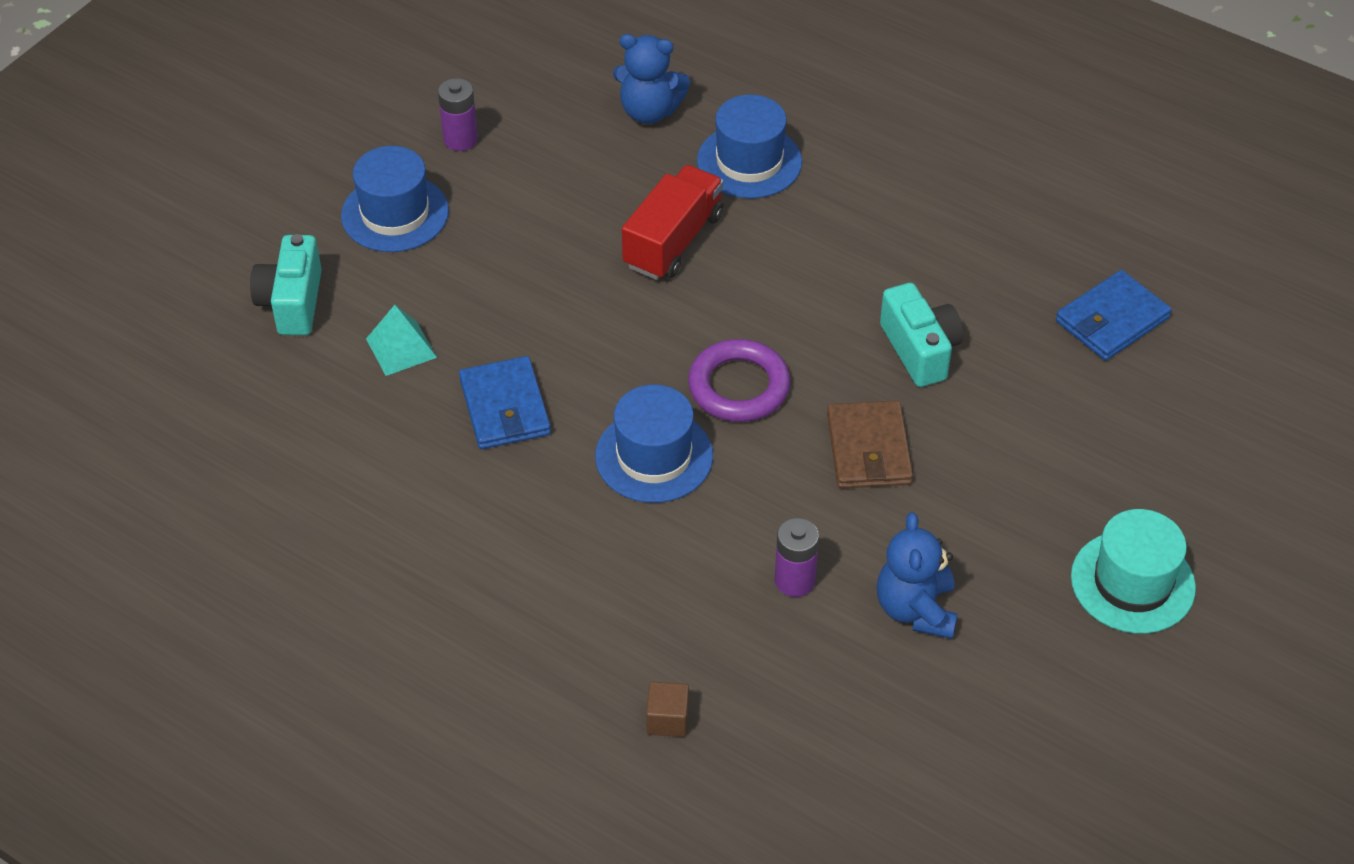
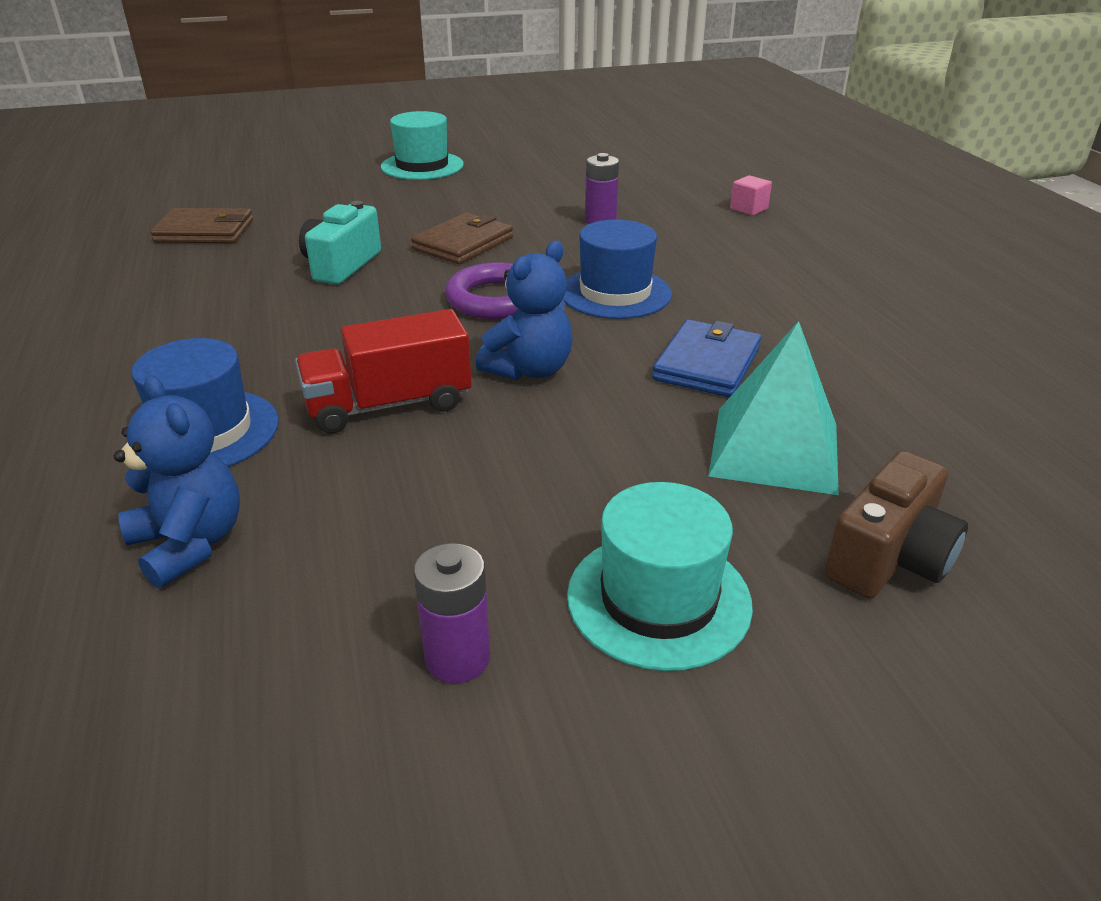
camera: 140 degrees left, 15 degrees down
turquoise camera [250,234,322,335] -> brown camera [824,451,968,599]
blue hat [341,146,449,252] -> turquoise hat [567,482,753,671]
turquoise pyramid [366,305,437,376] -> turquoise pyramid [708,321,839,495], size x1.69
brown cube [646,682,689,737] -> pink cube [730,175,772,215]
blue teddy bear [877,512,958,639] -> blue teddy bear moved to [476,241,573,381]
blue wallet [1056,270,1172,361] -> brown wallet [150,208,253,243]

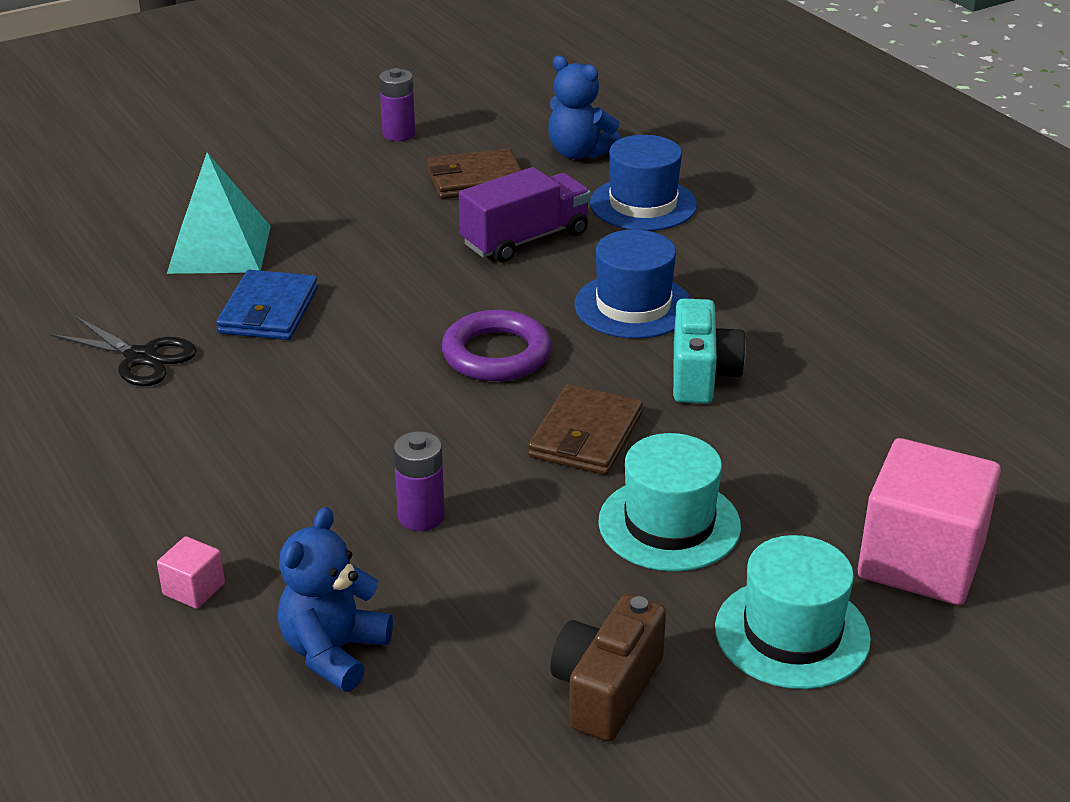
camera: 165 degrees right, 0 degrees up
brown wallet [150,208,253,243] -> brown wallet moved to [427,149,522,199]
red truck [295,309,472,433] -> purple truck [459,167,591,263]
blue teddy bear [476,241,573,381] -> blue teddy bear moved to [278,507,393,692]
blue hat [563,219,672,319] -> blue hat moved to [574,229,691,339]
turquoise hat [567,482,753,671] -> turquoise hat moved to [598,433,741,572]
brown camera [824,451,968,599] -> brown camera moved to [550,594,666,741]
none -> black scissors [51,316,197,386]
none -> pink cube [858,438,1001,605]

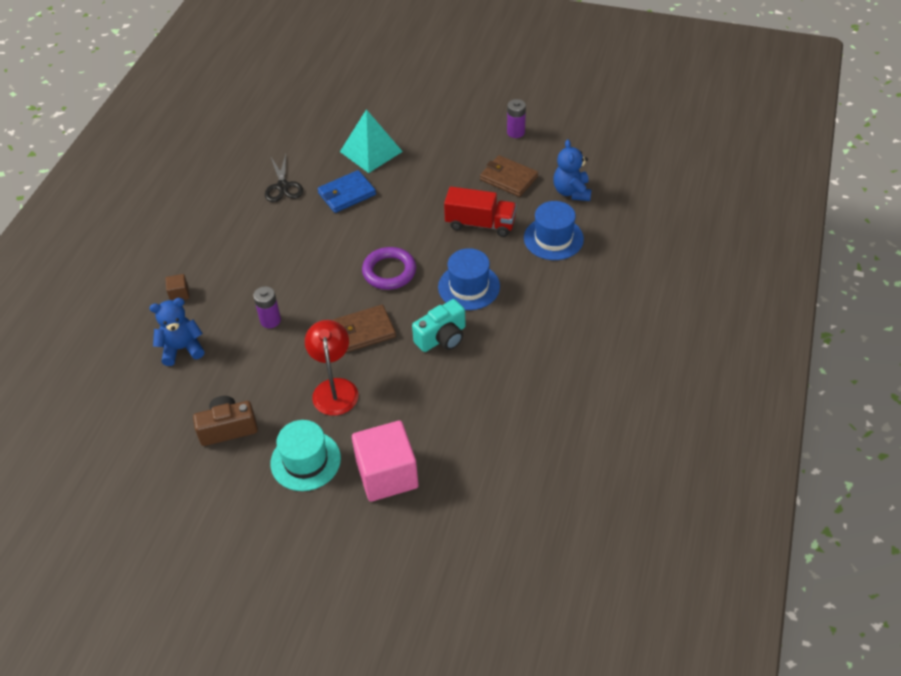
camera: 50 degrees right, 15 degrees up
pink cube [157,536,225,609] -> brown cube [165,274,189,300]
purple truck [459,167,591,263] -> red truck [444,187,517,237]
turquoise hat [598,433,741,572] -> red lamp [305,320,358,416]

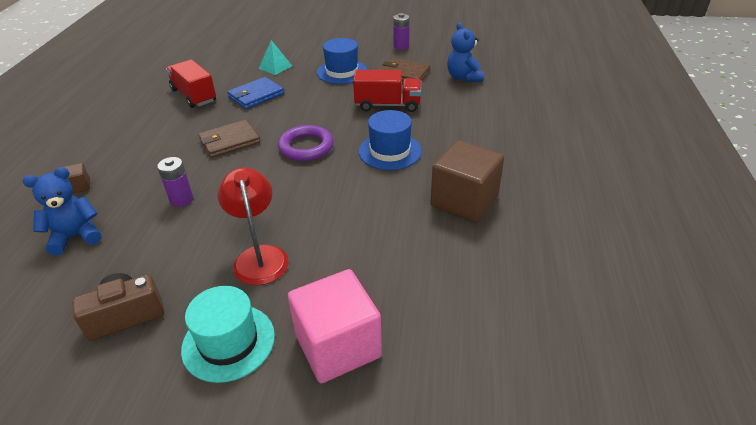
camera: 10 degrees left, 10 degrees down
black scissors [265,154,303,202] -> red truck [166,60,216,108]
brown wallet [333,305,396,353] -> brown wallet moved to [199,120,260,158]
turquoise pyramid [340,109,403,173] -> turquoise pyramid [259,40,292,75], size x0.59
turquoise camera [412,299,466,352] -> none
blue hat [524,201,584,260] -> blue hat moved to [317,38,367,84]
none -> brown cube [431,140,504,223]

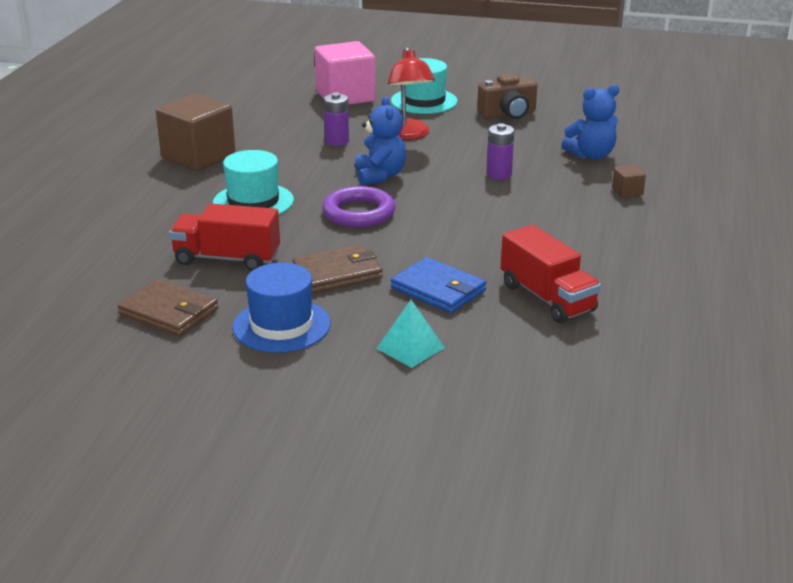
camera: 175 degrees left, 10 degrees down
brown wallet [199,120,260,158] -> brown wallet moved to [292,244,383,293]
blue wallet [227,77,284,109] -> blue wallet turned 75 degrees clockwise [391,257,486,313]
blue hat [358,110,422,170] -> turquoise hat [213,150,294,215]
purple battery [393,13,409,50] -> purple battery moved to [324,93,349,146]
blue teddy bear [447,22,484,82] -> blue teddy bear moved to [355,96,406,185]

